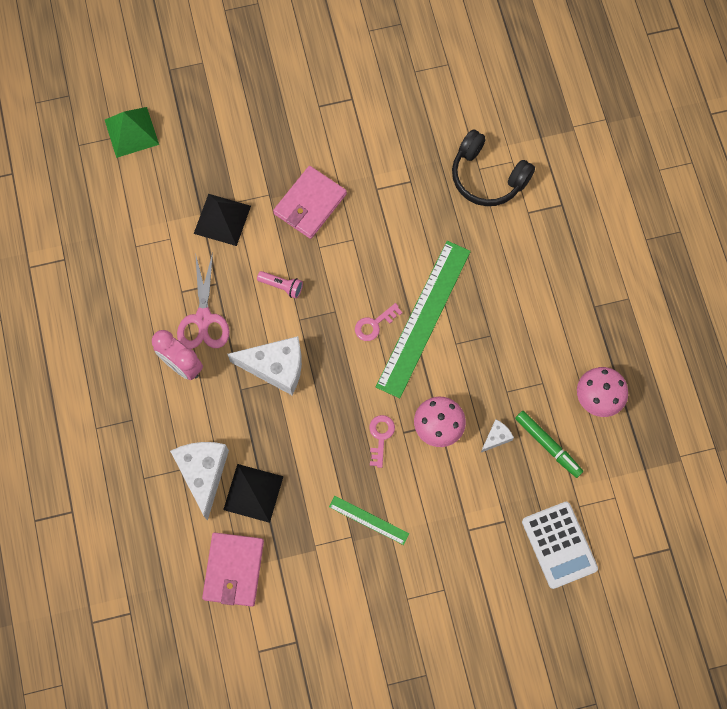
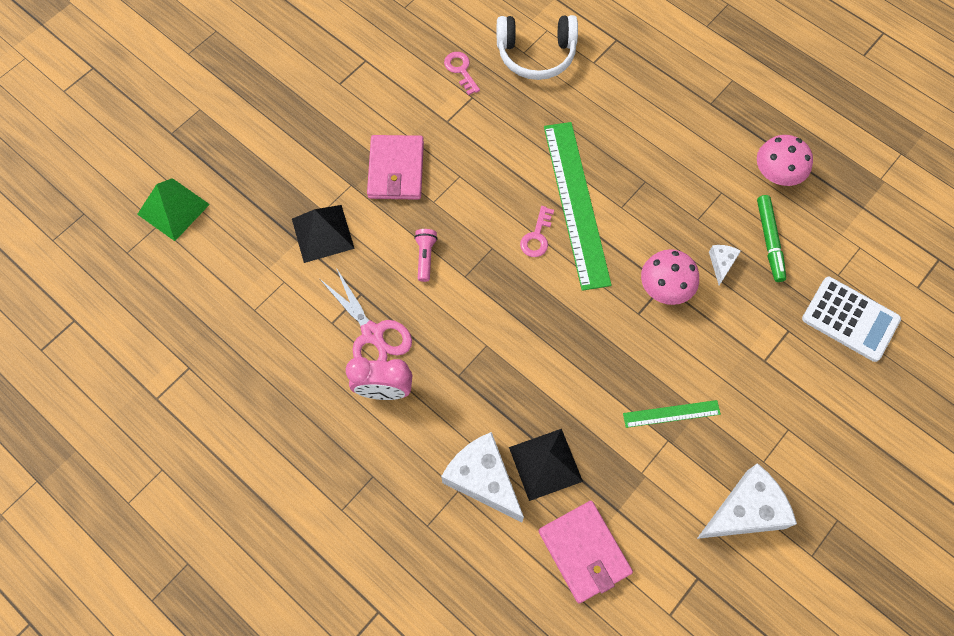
camera: 35 degrees left, 5 degrees down
white cheese [227,336,302,395] -> white cheese moved to [697,463,797,539]
pink flashlight [257,271,303,299] -> pink flashlight turned 75 degrees counterclockwise [414,229,437,282]
pink key [369,415,395,468] -> pink key moved to [444,52,480,95]
black headphones [452,129,535,206] -> white headphones [497,15,578,80]
green marker [515,411,583,478] -> green marker turned 75 degrees clockwise [757,195,786,282]

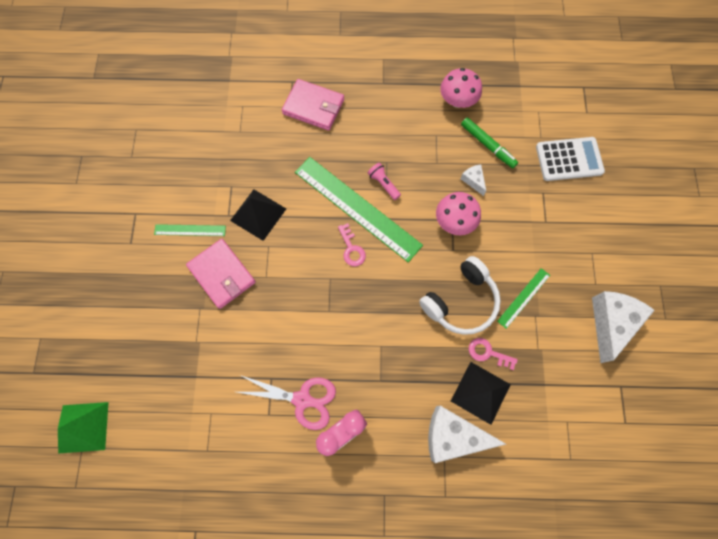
camera: 40 degrees left, 5 degrees up
black pyramid [292,205,355,263] -> black pyramid moved to [230,189,286,241]
pink flashlight [414,229,437,282] -> pink flashlight moved to [368,163,401,200]
pink key [444,52,480,95] -> pink key moved to [469,338,518,370]
white headphones [497,15,578,80] -> white headphones moved to [419,256,501,335]
pink wallet [539,501,633,603] -> pink wallet moved to [282,79,344,131]
none -> green ruler [154,224,226,236]

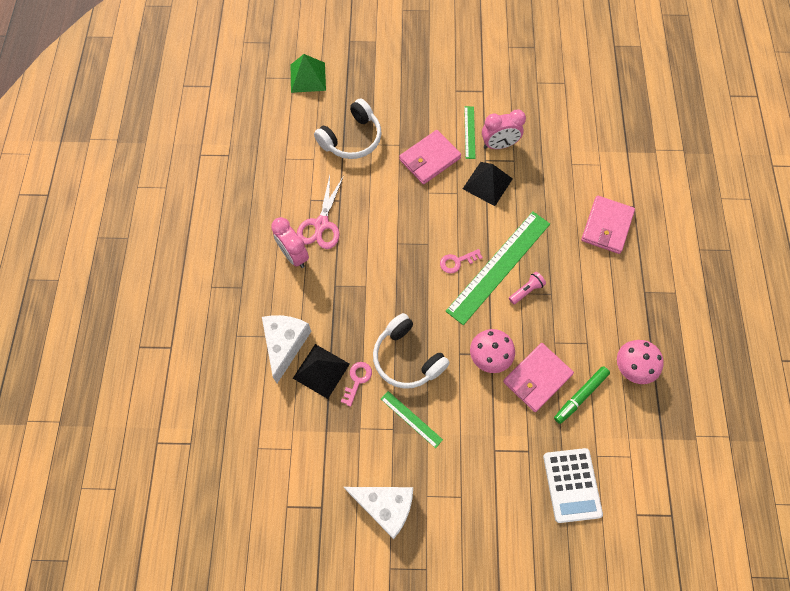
camera: 90 degrees right, 5 degrees down
white cheese [460,164,486,196] -> pink wallet [503,343,574,412]
none -> white headphones [314,98,382,159]
none -> pink clock [482,110,526,149]

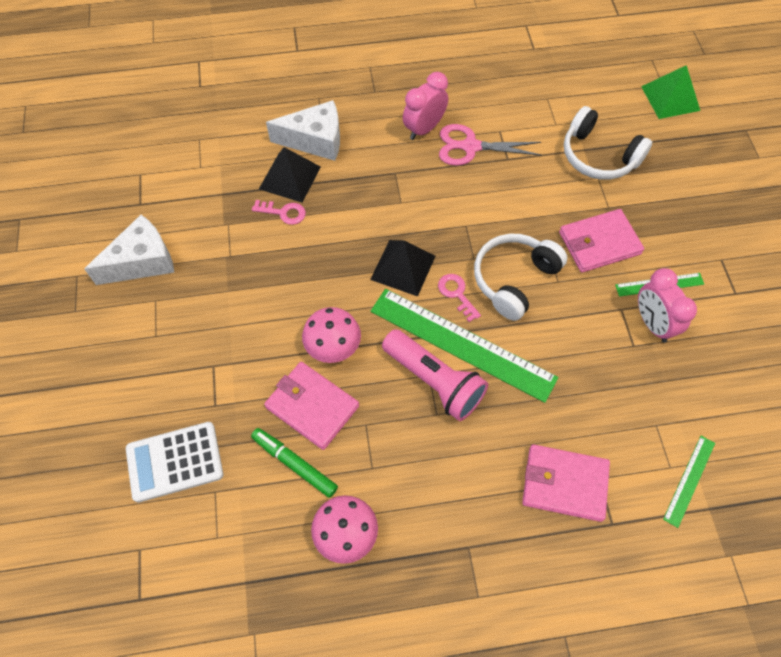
camera: 80 degrees right, 5 degrees down
white cheese [344,487,413,539] -> white cheese turned 135 degrees counterclockwise [84,215,175,285]
white headphones [373,313,450,389] -> white headphones moved to [474,234,567,321]
green ruler [381,391,443,448] -> green ruler moved to [663,436,715,528]
pink wallet [399,130,461,185] -> pink wallet turned 60 degrees counterclockwise [559,209,644,273]
black pyramid [463,162,513,206] -> black pyramid moved to [370,240,436,296]
pink flashlight [509,272,546,304] -> pink flashlight [382,329,488,421], size x2.07

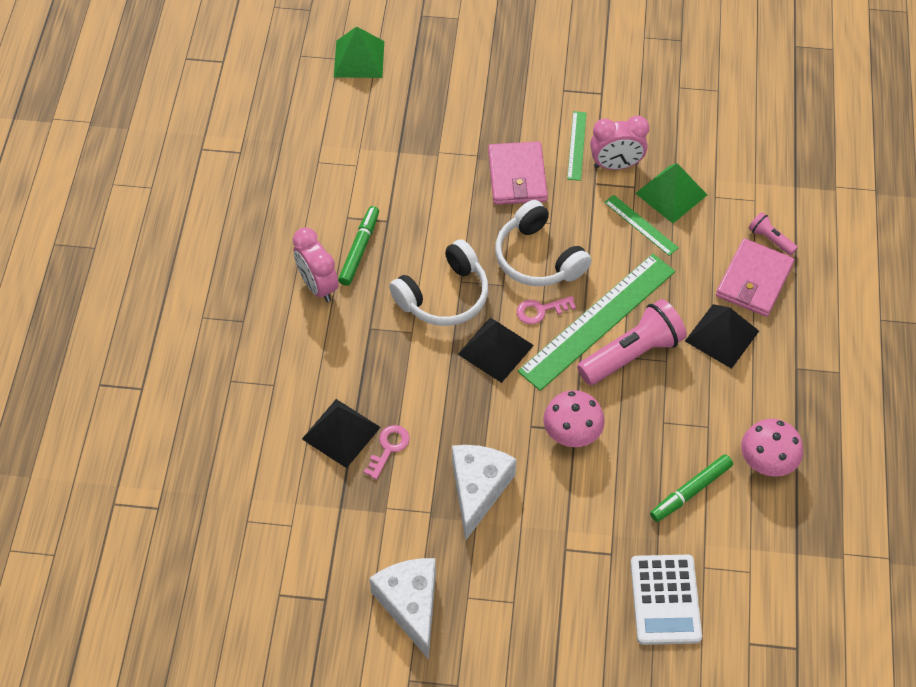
camera: 75 degrees left, 5 degrees down
pink wallet [264,362,359,450] -> none
white cheese [266,100,340,161] -> white cheese moved to [452,445,517,540]
pink scissors [439,124,542,166] -> green marker [338,206,379,286]
white headphones [564,106,652,180] -> white headphones moved to [389,239,488,326]
green ruler [663,436,715,528] -> green ruler moved to [604,195,679,256]
none -> green pyramid [635,163,707,223]
none -> black pyramid [685,304,759,369]
none -> pink flashlight [748,212,798,256]

